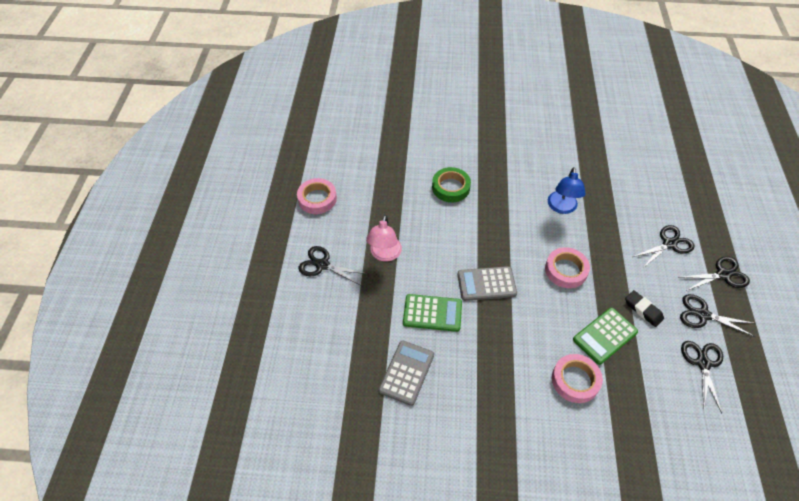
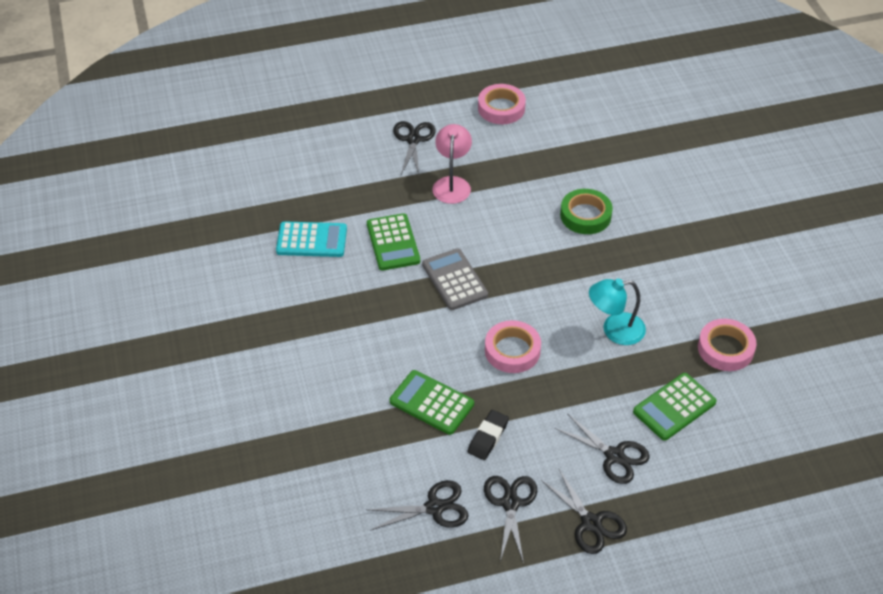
camera: 70 degrees right, 5 degrees down
pink lamp [366,215,402,261] -> pink lamp turned 105 degrees clockwise [432,124,472,204]
grey calculator [379,340,434,406] -> turquoise calculator [276,221,347,257]
blue lamp [548,167,586,214] -> turquoise lamp [589,279,646,345]
pink tape [552,354,603,403] -> pink tape moved to [698,319,757,371]
none -> green calculator [633,373,717,441]

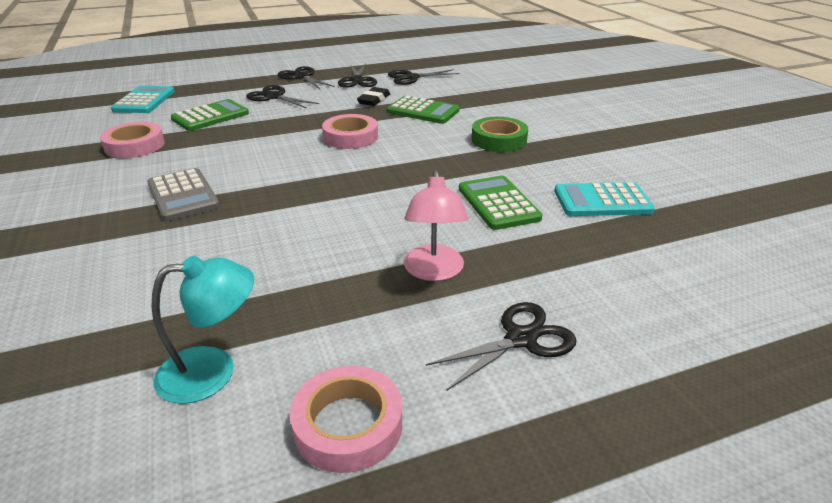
camera: 175 degrees right, 15 degrees down
black scissors [393,121,436,175] -> black scissors turned 120 degrees counterclockwise [426,302,577,391]
grey calculator [422,248,488,310] -> grey calculator moved to [147,168,220,221]
green tape [560,189,613,234] -> green tape moved to [471,117,528,152]
turquoise lamp [589,279,646,345] -> turquoise lamp moved to [151,256,254,404]
none -> turquoise calculator [111,86,175,113]

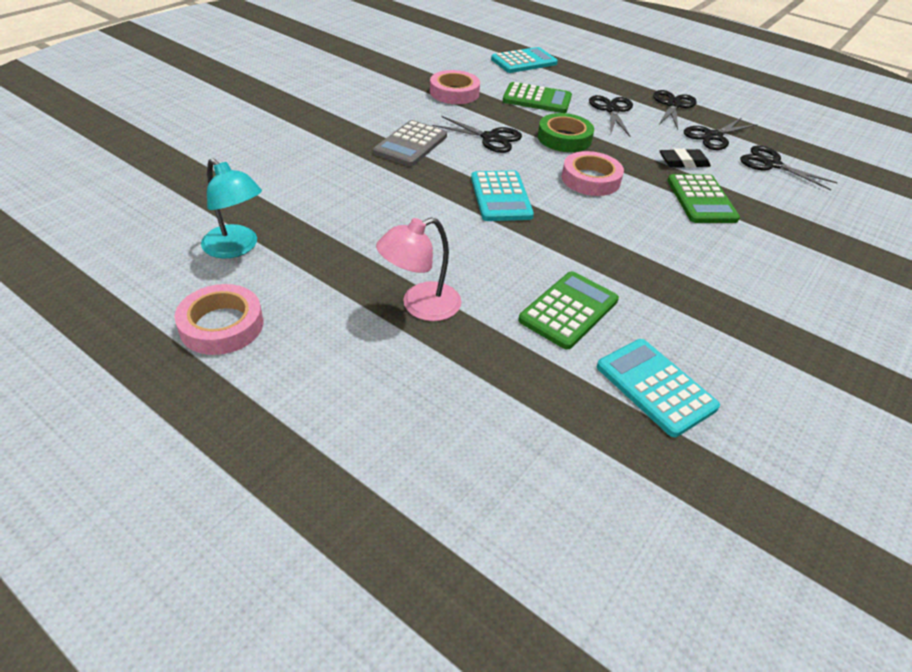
camera: 55 degrees right, 10 degrees up
black scissors [426,302,577,391] -> black scissors moved to [432,116,522,153]
green tape [471,117,528,152] -> green tape moved to [537,113,594,152]
none -> turquoise calculator [471,171,534,221]

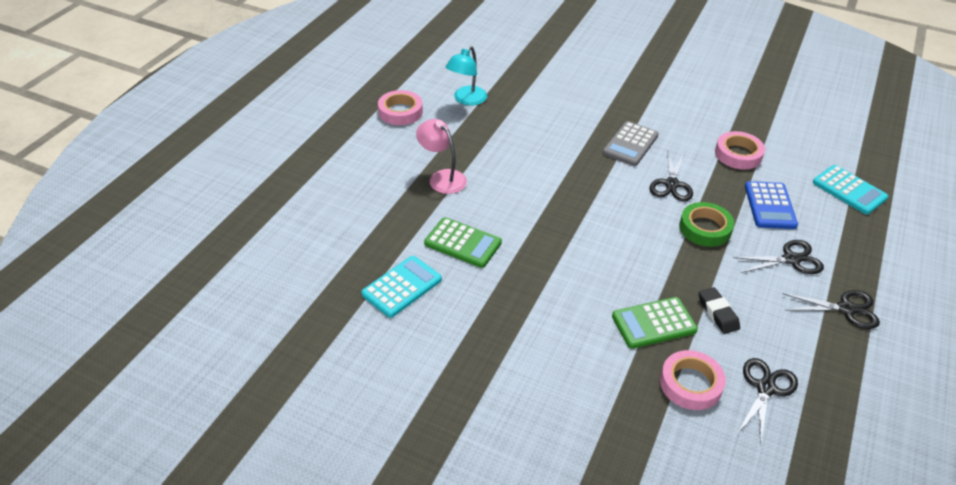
camera: 80 degrees right, 0 degrees up
grey calculator [373,120,447,166] -> grey calculator turned 75 degrees counterclockwise [603,121,659,166]
turquoise calculator [471,171,534,221] -> none
green calculator [503,82,572,113] -> blue calculator [745,181,798,229]
pink tape [562,151,624,196] -> pink tape moved to [660,350,726,410]
black scissors [684,118,758,150] -> none

